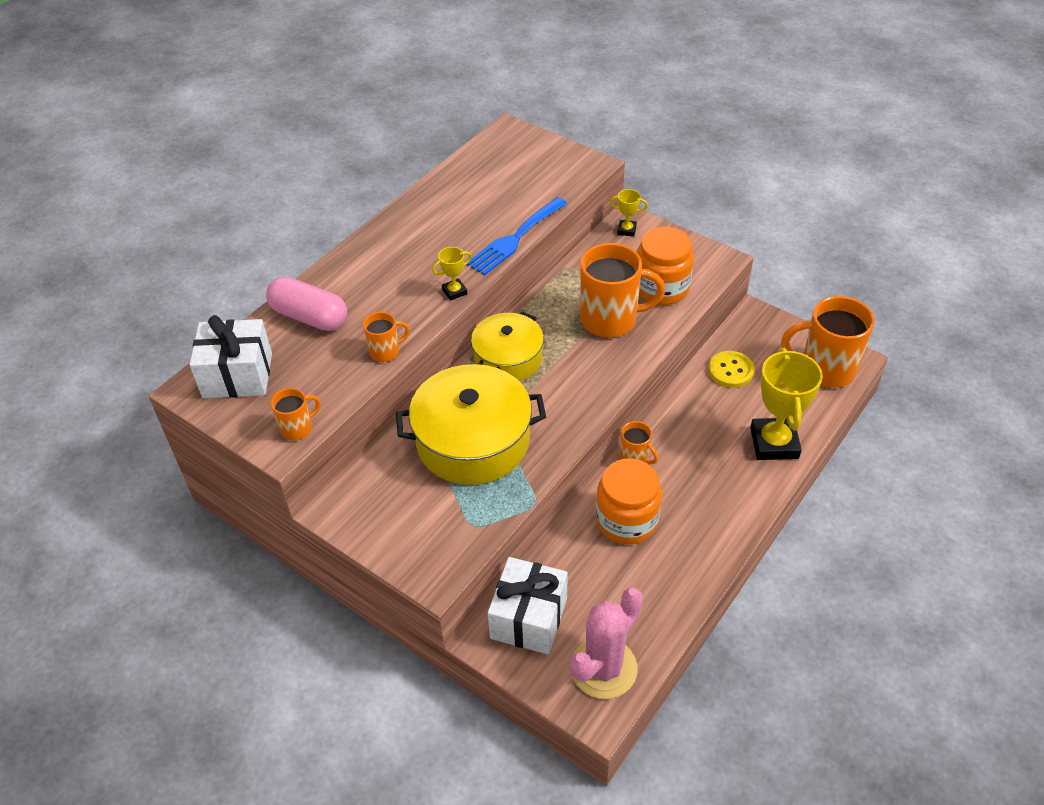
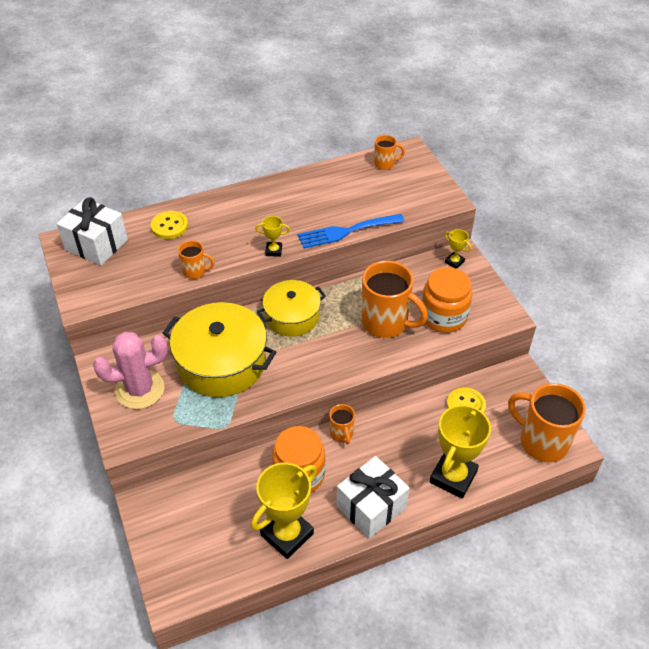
camera: 30 degrees right, 0 degrees up
pink capsule [266,277,347,331] -> yellow button [151,211,188,239]
orange mug [271,388,320,440] -> orange mug moved to [374,135,405,170]
white gift [488,557,568,654] -> white gift moved to [337,456,410,539]
pink cactus [570,588,643,699] -> pink cactus moved to [93,332,168,409]
none -> yellow trophy [251,462,317,559]

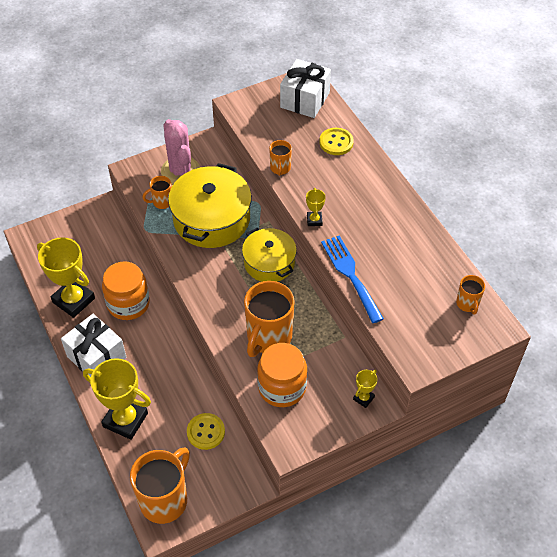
camera: 85 degrees right, 5 degrees up
orange mug [329,404,355,444] -> orange mug moved to [143,176,172,209]

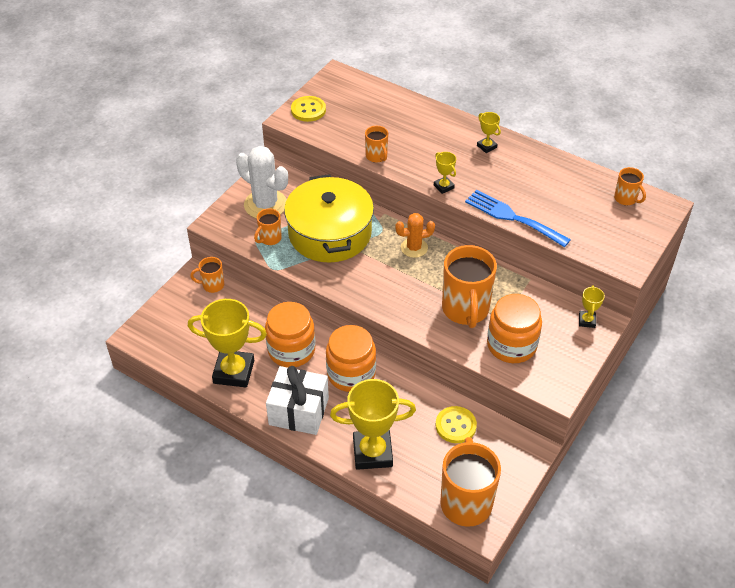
camera: 30 degrees left, 5 degrees down
pink cactus [161,119,200,185] -> white cactus [236,146,288,219]
yellow pot [242,228,297,282] -> orange cactus [395,213,435,258]
white gift [280,59,331,118] -> none
yellow button [319,128,354,155] -> yellow button moved to [291,96,326,122]
none -> orange mug [190,257,224,293]
none -> orange jar [326,325,376,392]
none -> yellow trophy [477,112,501,153]

